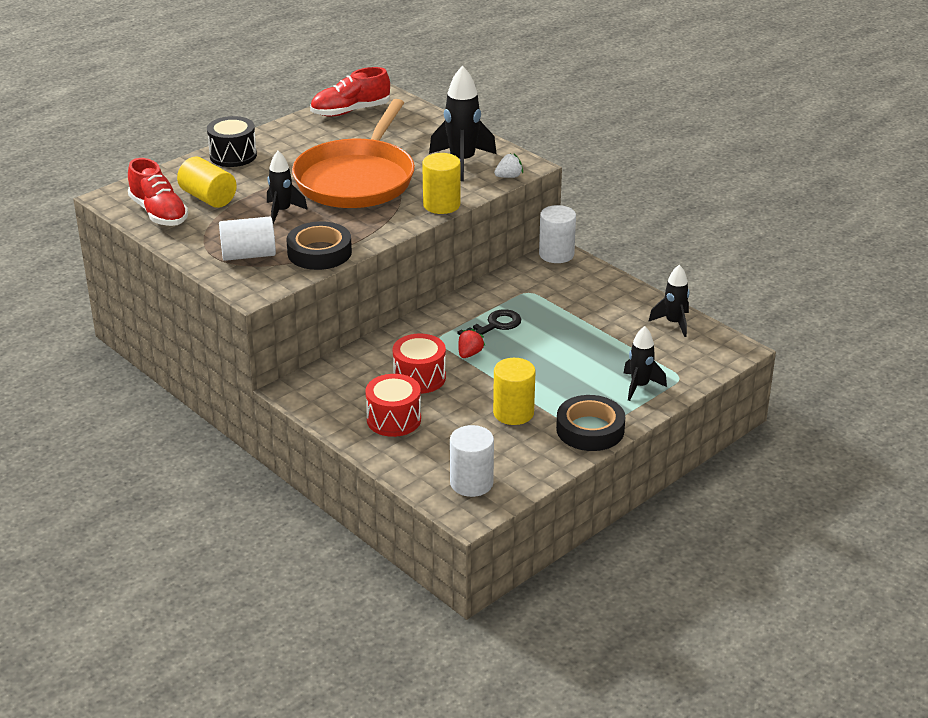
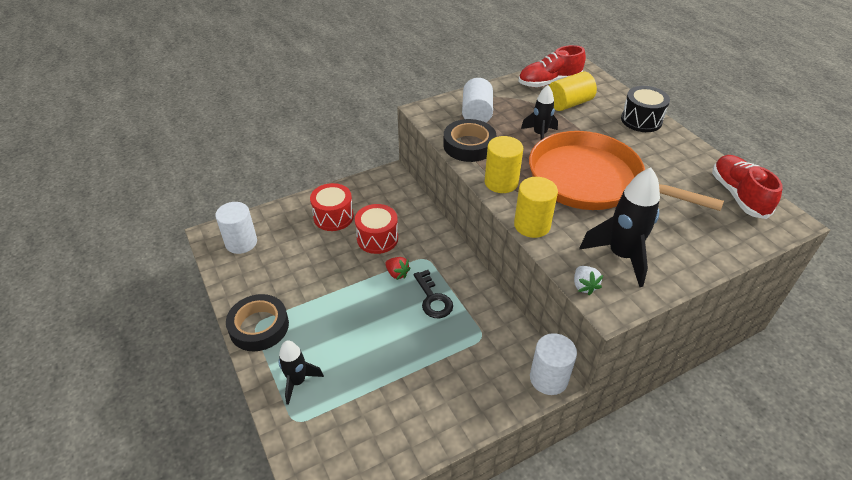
camera: 105 degrees right, 10 degrees up
yellow cylinder [493,358,536,425] -> yellow cylinder moved to [485,136,523,193]
black rocket [648,265,689,337] -> none

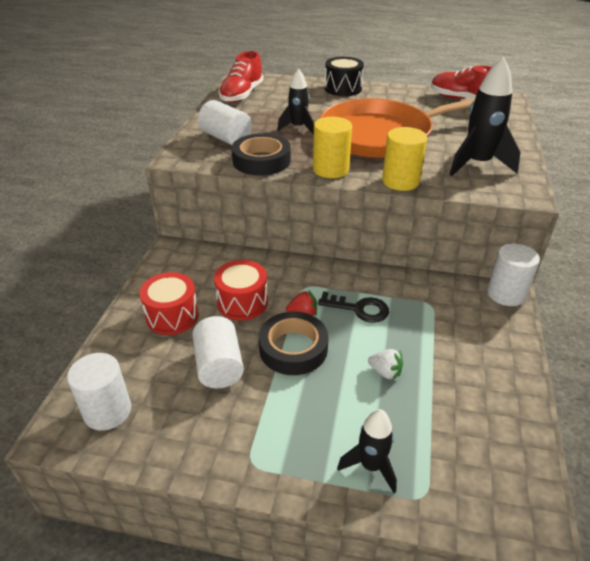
camera: 50 degrees left, 5 degrees down
black tape [226,294,289,351] -> black tape moved to [258,312,328,375]
yellow cylinder [549,72,597,111] -> none
white strawberry [574,266,603,295] -> white strawberry moved to [368,349,403,381]
none -> white cylinder [192,316,244,388]

